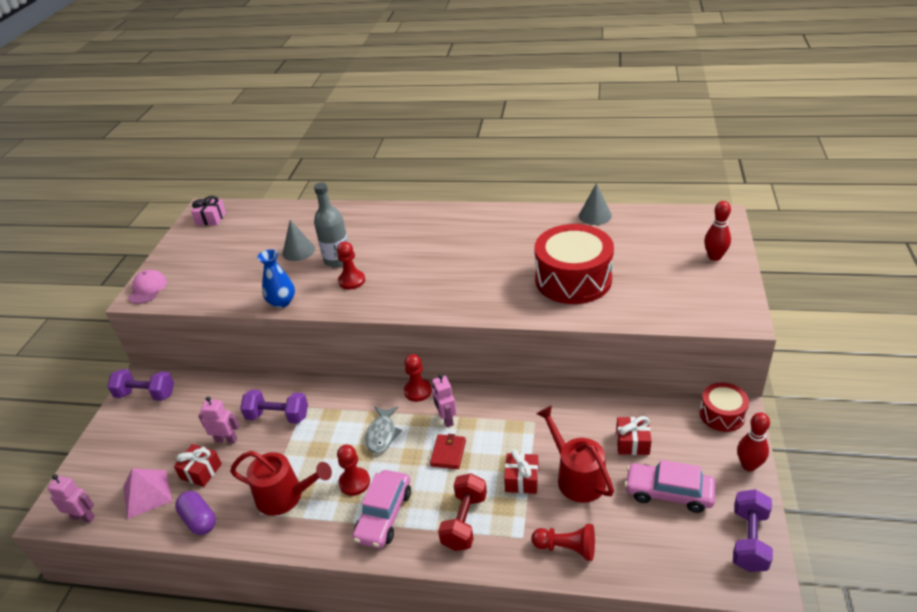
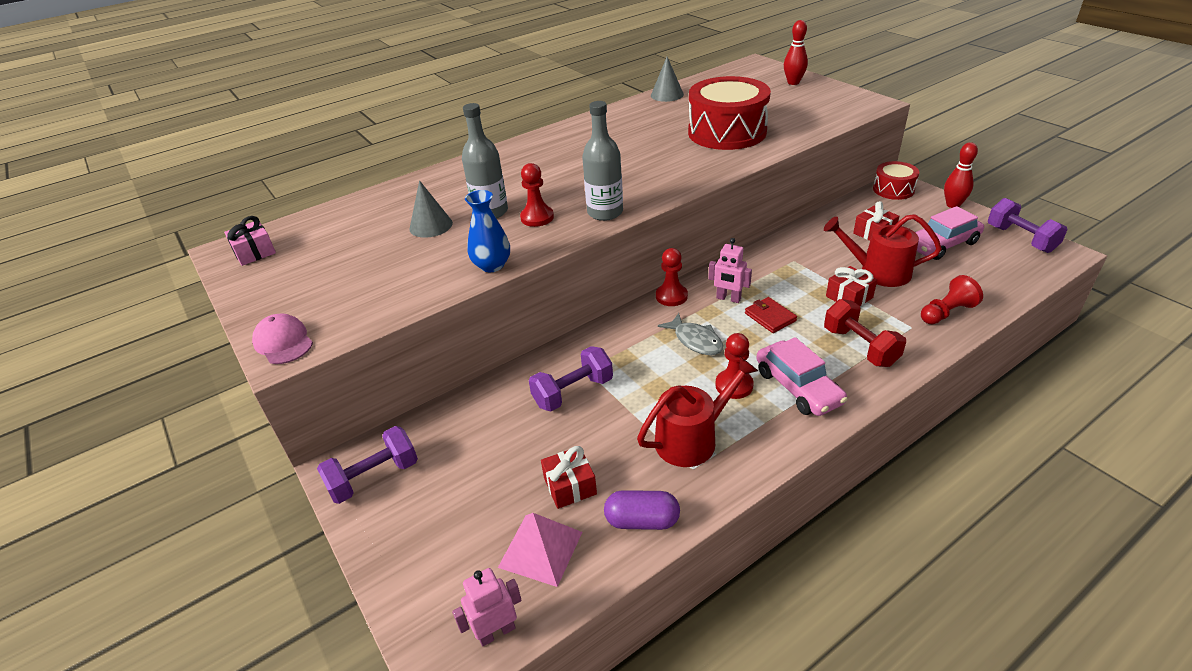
camera: 45 degrees left, 0 degrees up
pink robot [198,396,239,444] -> none
none -> grey bottle [582,101,623,221]

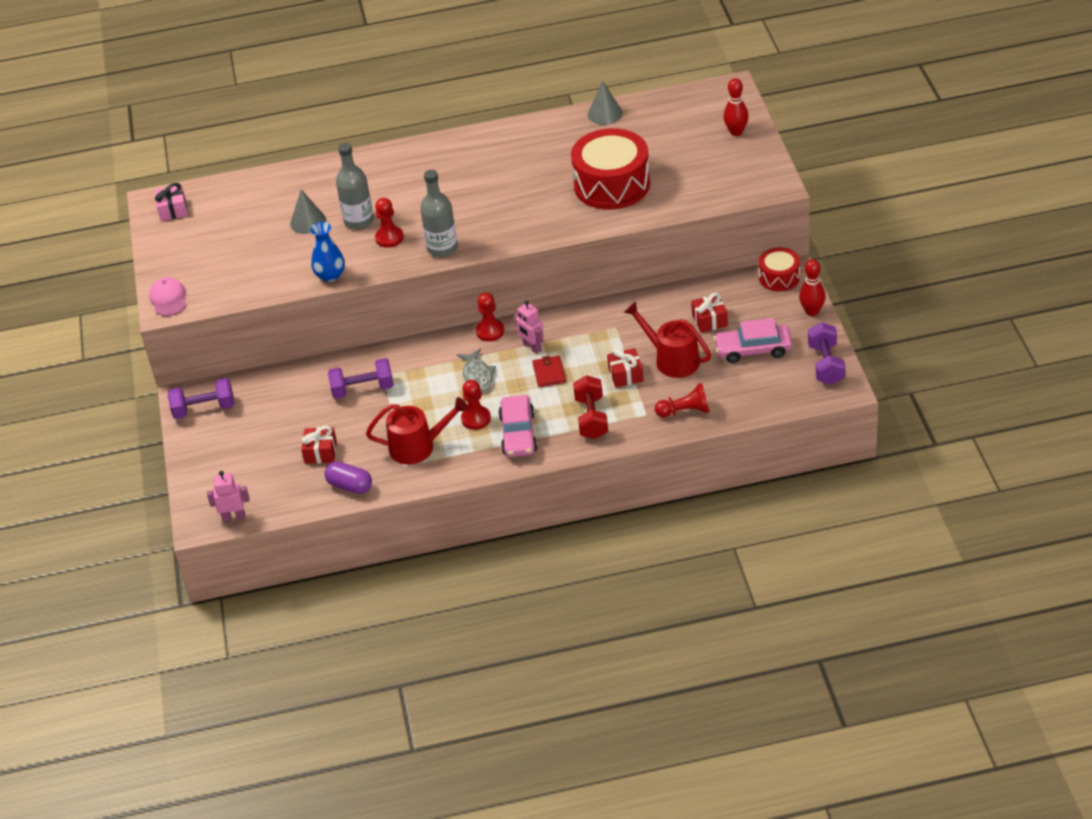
camera: 25 degrees right, 5 degrees up
pink pyramid [498,513,582,587] -> none

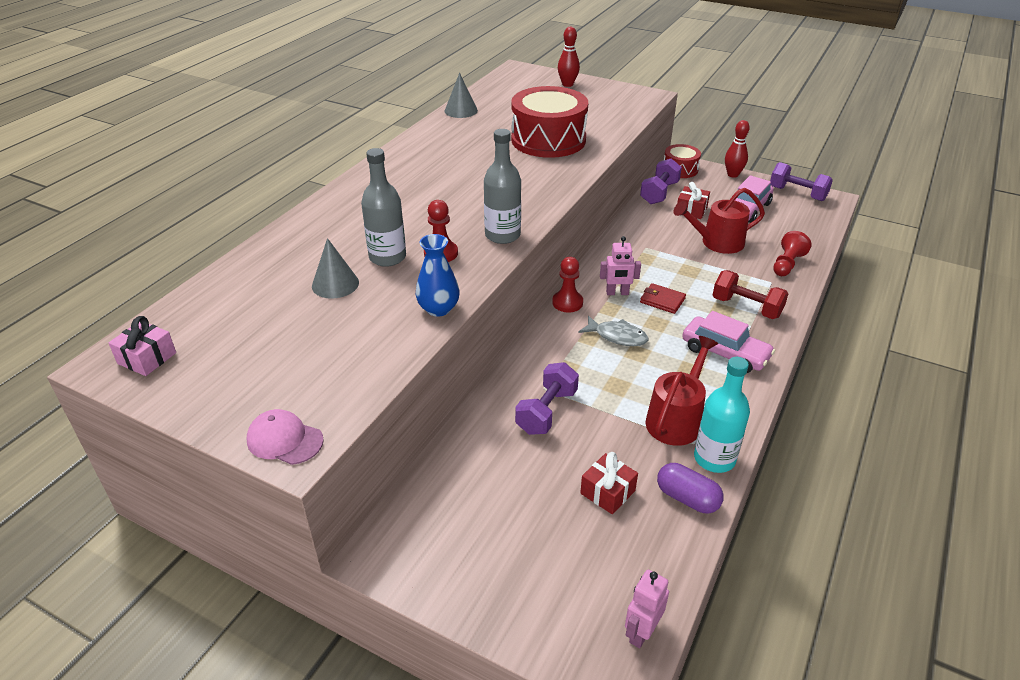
camera: 55 degrees left, 5 degrees down
purple dumbbell [168,378,234,419] -> purple dumbbell moved to [640,158,682,204]
purple capsule [325,462,372,494] -> purple capsule turned 60 degrees clockwise [657,463,723,513]
red pawn [461,380,491,430] -> none
red gift [607,348,643,388] -> none
none -> turquoise bottle [694,357,750,473]

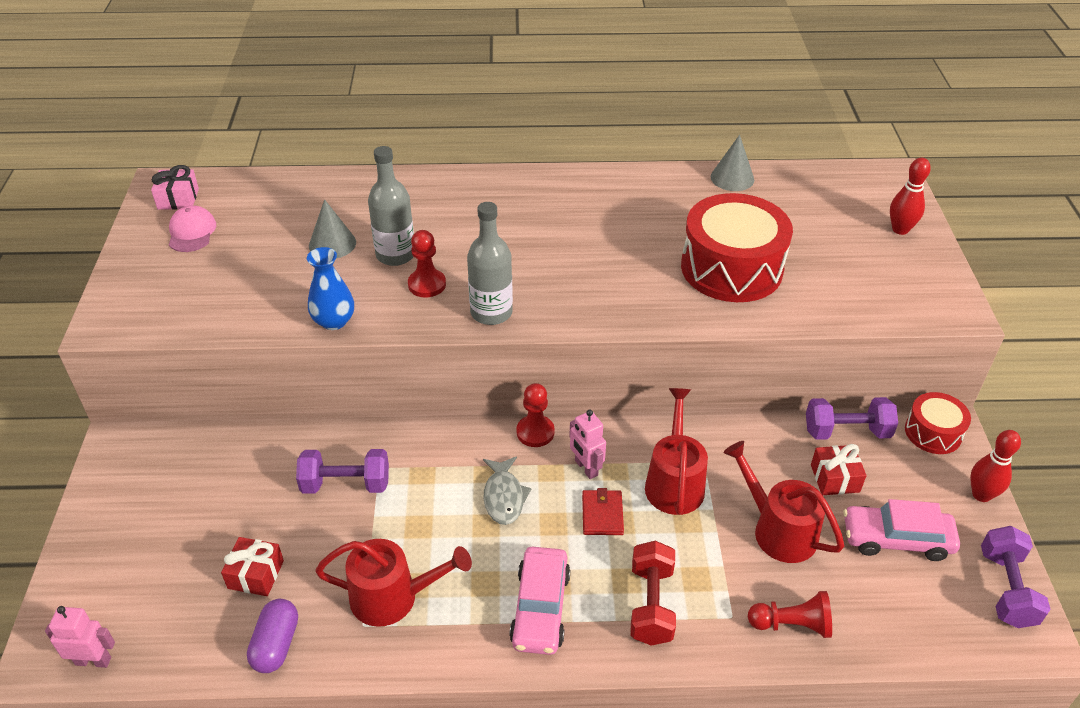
camera: 60 degrees right, 5 degrees up
pink cap [247,409,324,465] -> pink cap moved to [169,205,216,252]
turquoise bottle [694,357,750,473] -> none
none -> red watering can [645,388,708,515]

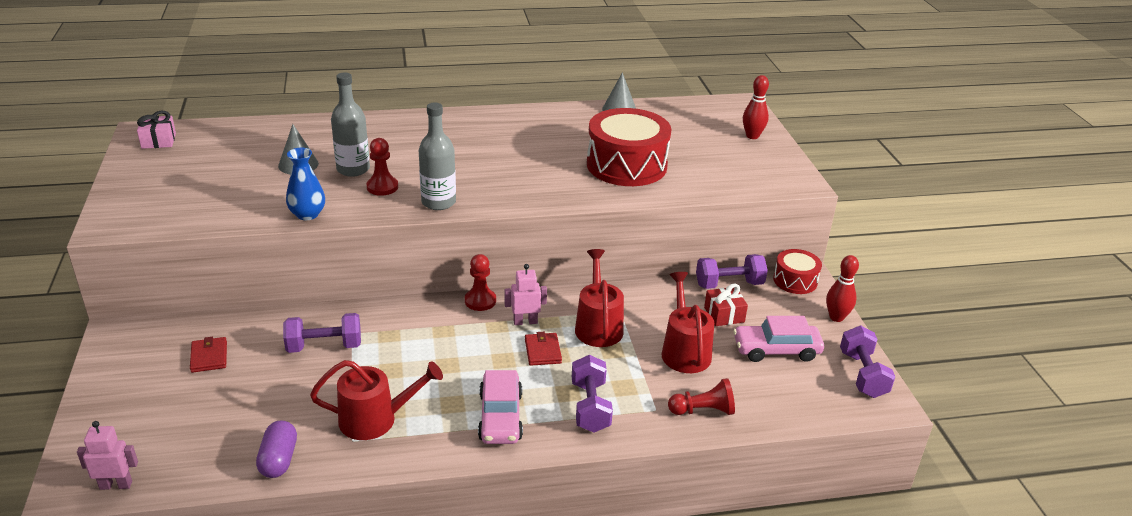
camera: 10 degrees left, 10 degrees down
pink cap [169,205,216,252] -> none
red gift [221,537,284,596] -> none
grey fish [483,456,531,525] -> none
pink robot [569,410,606,479] -> pink robot turned 120 degrees clockwise [505,264,547,325]
red dumbbell [630,541,676,646] -> purple dumbbell [572,355,613,432]
red watering can [723,441,844,563] -> red watering can turned 45 degrees clockwise [661,272,714,373]
none -> red wallet [190,337,227,373]

